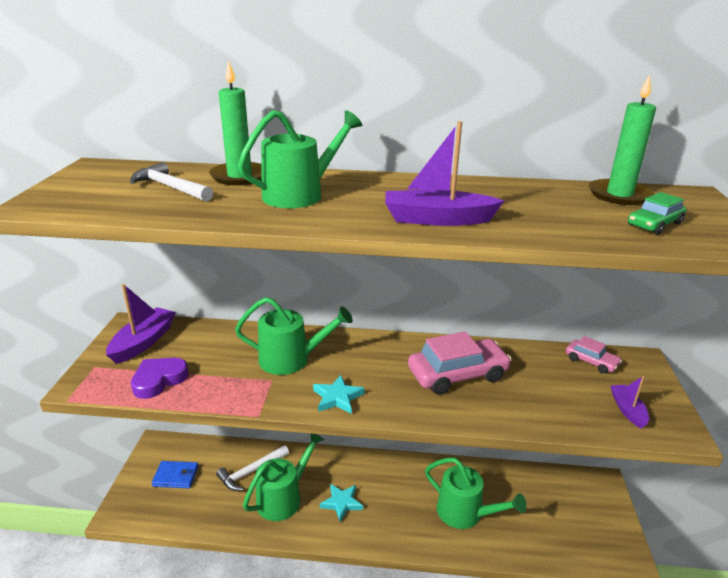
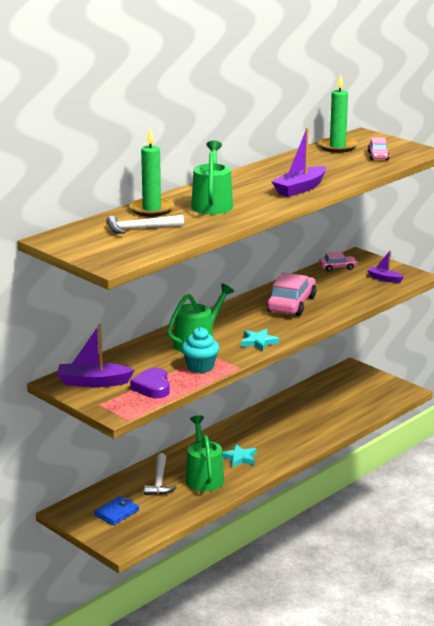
camera: 50 degrees left, 5 degrees down
purple boat [106,284,176,364] -> purple boat turned 60 degrees counterclockwise [57,324,135,387]
green watering can [425,458,527,529] -> none
green car [628,192,686,235] -> pink car [368,138,390,160]
none -> turquoise cupcake [182,327,219,373]

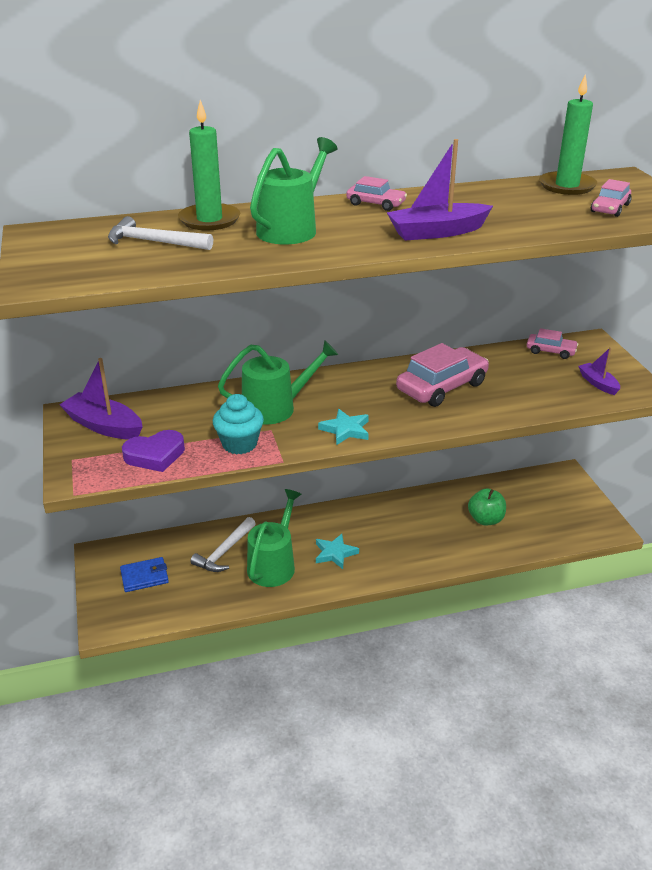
camera: 30 degrees right, 10 degrees up
purple heart [130,368,170,399] -> purple heart turned 135 degrees counterclockwise [122,430,185,472]
none -> pink car [346,176,407,211]
none -> green apple [468,488,506,525]

